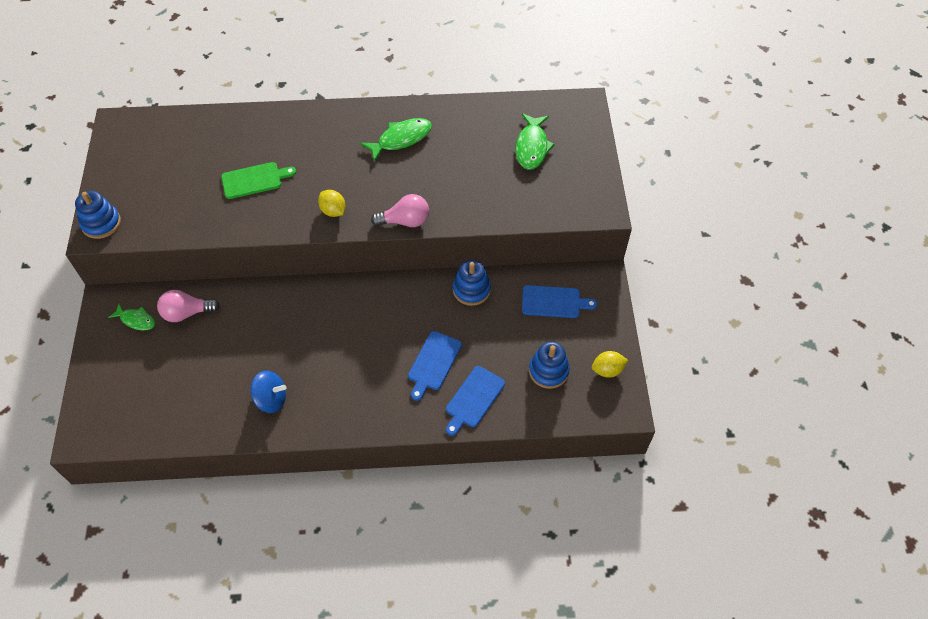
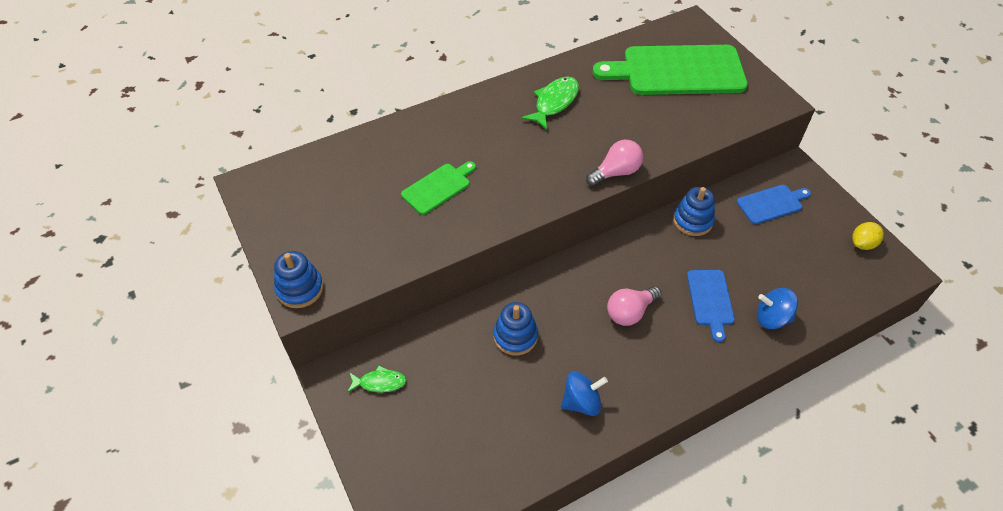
camera: 25 degrees left, 5 degrees down
pink light bulb [157,290,220,322] -> pink light bulb moved to [607,286,662,326]
yellow lemon [318,190,345,217] -> none
blue cutting board [446,366,505,436] -> blue spinning top [757,288,798,329]
green fish [515,113,555,170] -> green cutting board [592,45,748,95]
blue stacking toy [529,342,570,389] -> blue stacking toy moved to [493,302,538,356]

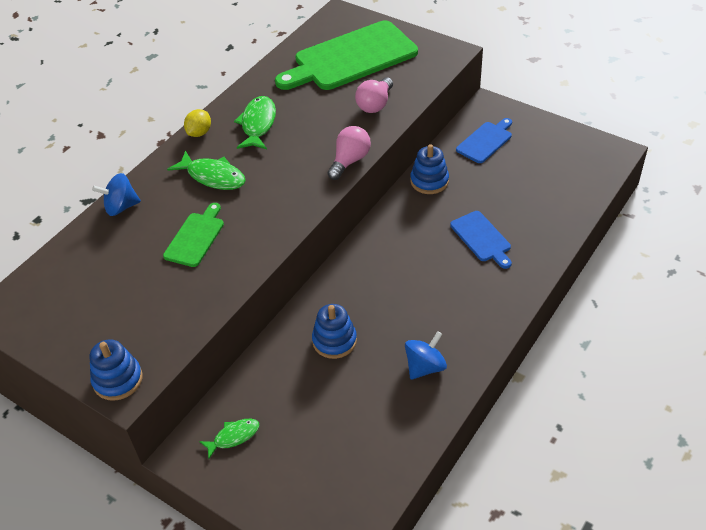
camera: 25 degrees left, 5 degrees down
pink light bulb [607,286,662,326] -> pink light bulb moved to [355,77,393,113]
blue spinning top [757,288,798,329] -> blue spinning top moved to [92,173,141,216]
yellow lemon [852,222,884,250] -> yellow lemon moved to [184,109,211,137]
none -> green fish [167,150,246,190]

